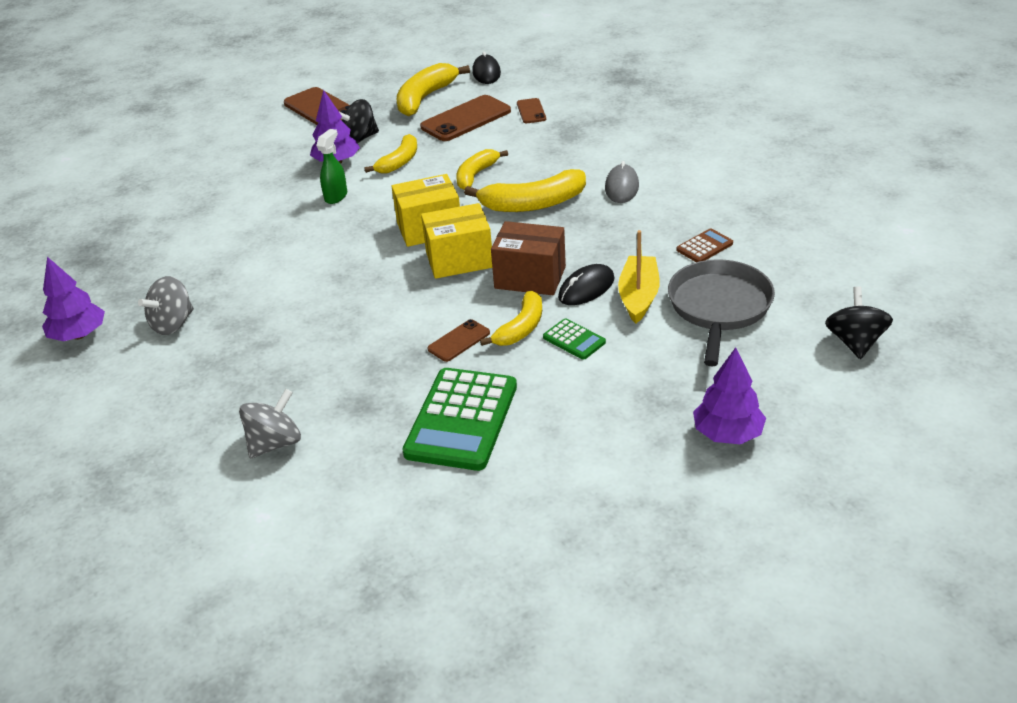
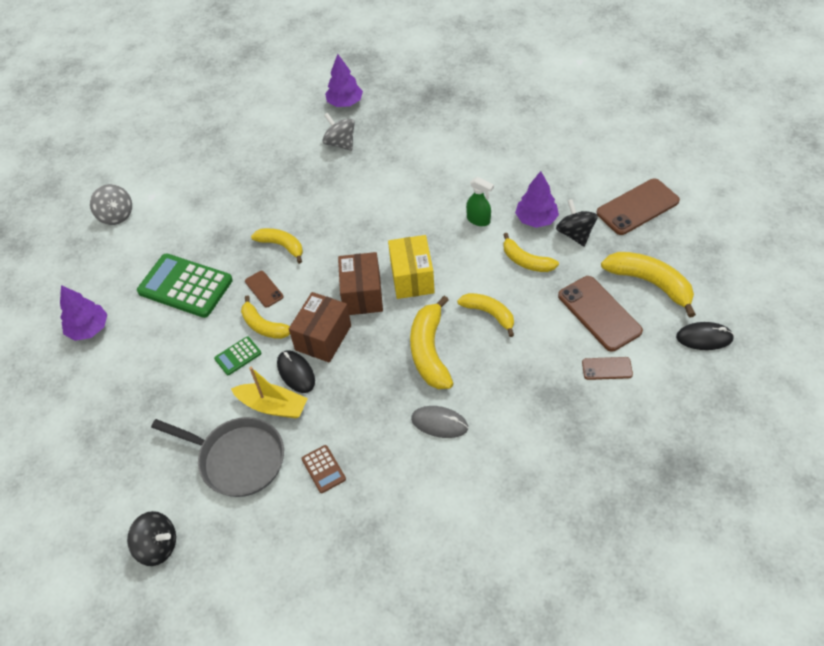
camera: 100 degrees right, 15 degrees up
grey spinning top [239,389,301,458] -> grey spinning top moved to [90,184,132,225]
yellow box [421,203,492,279] -> brown box [338,252,383,315]
purple tree [693,347,766,444] -> purple tree moved to [60,285,108,341]
none -> yellow banana [251,228,303,264]

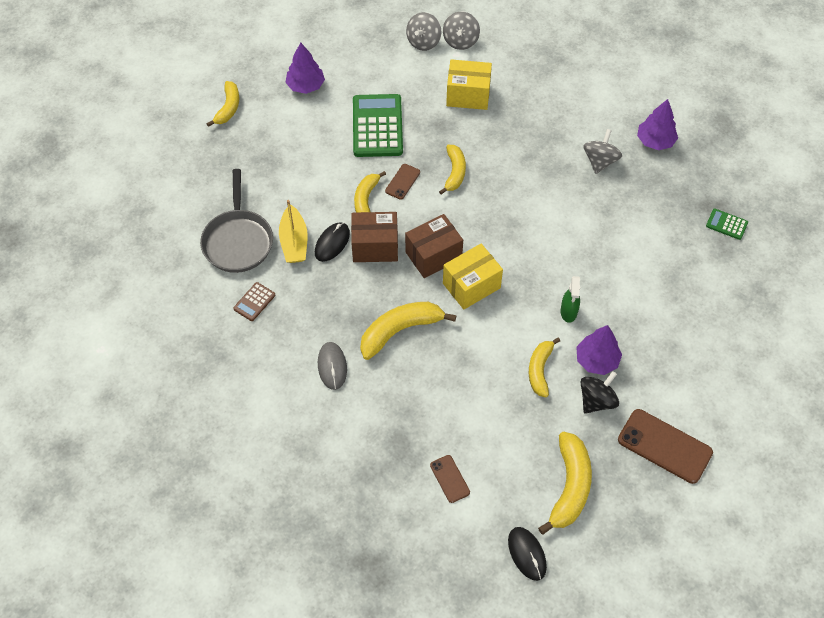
camera: 60 degrees right, 5 degrees up
black spinning top [127,511,176,566] -> none
green calculator [214,336,261,375] -> green calculator moved to [706,209,748,240]
yellow banana [457,293,514,337] -> yellow banana moved to [206,81,239,127]
brown phone [558,276,643,352] -> none
none -> grey spinning top [443,12,480,50]
none -> yellow box [446,59,492,110]

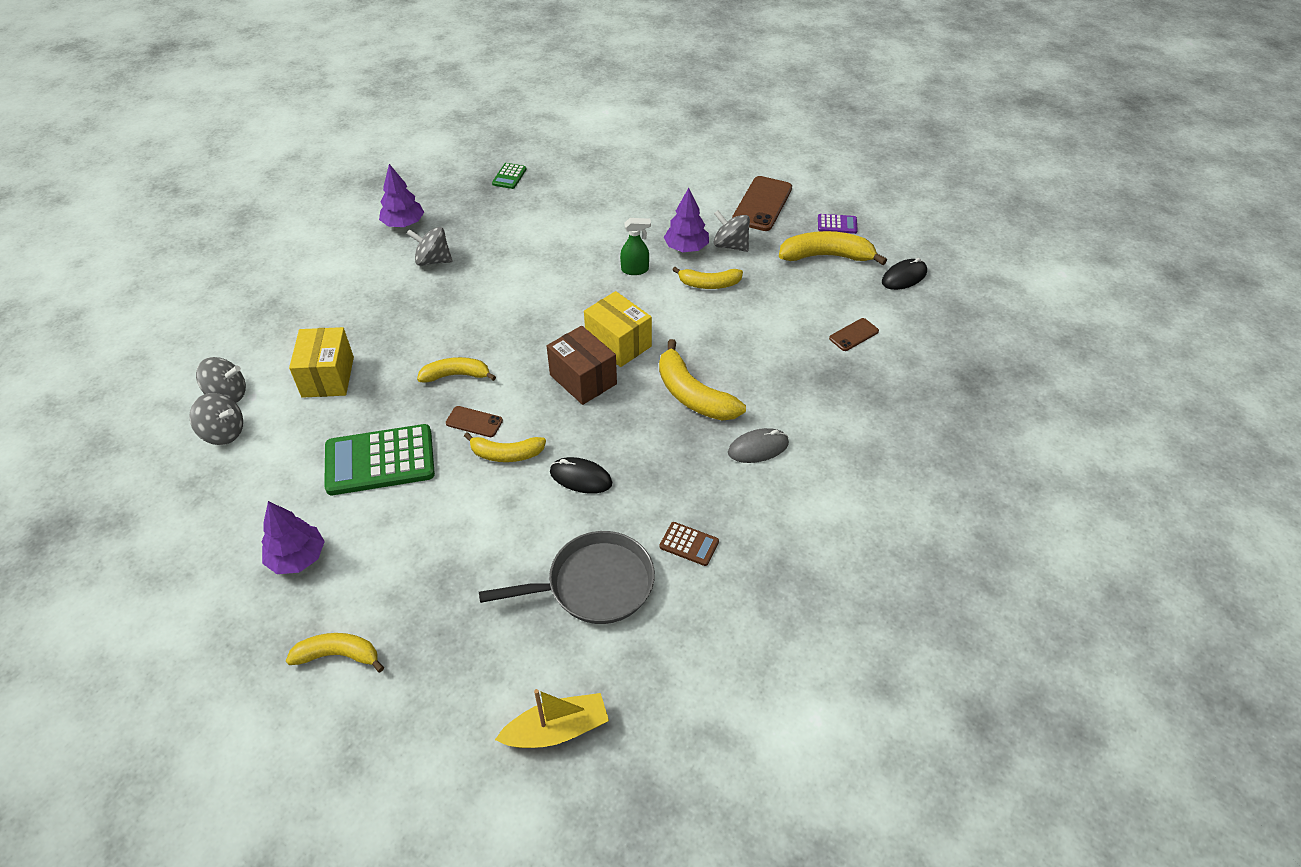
camera: 100 degrees left, 10 degrees down
yellow boat [279,200,308,263] -> yellow boat moved to [495,689,609,748]
brown box [351,212,398,262] -> none
black spinning top [580,371,619,414] -> grey spinning top [713,210,750,252]
none -> purple calculator [818,214,858,234]

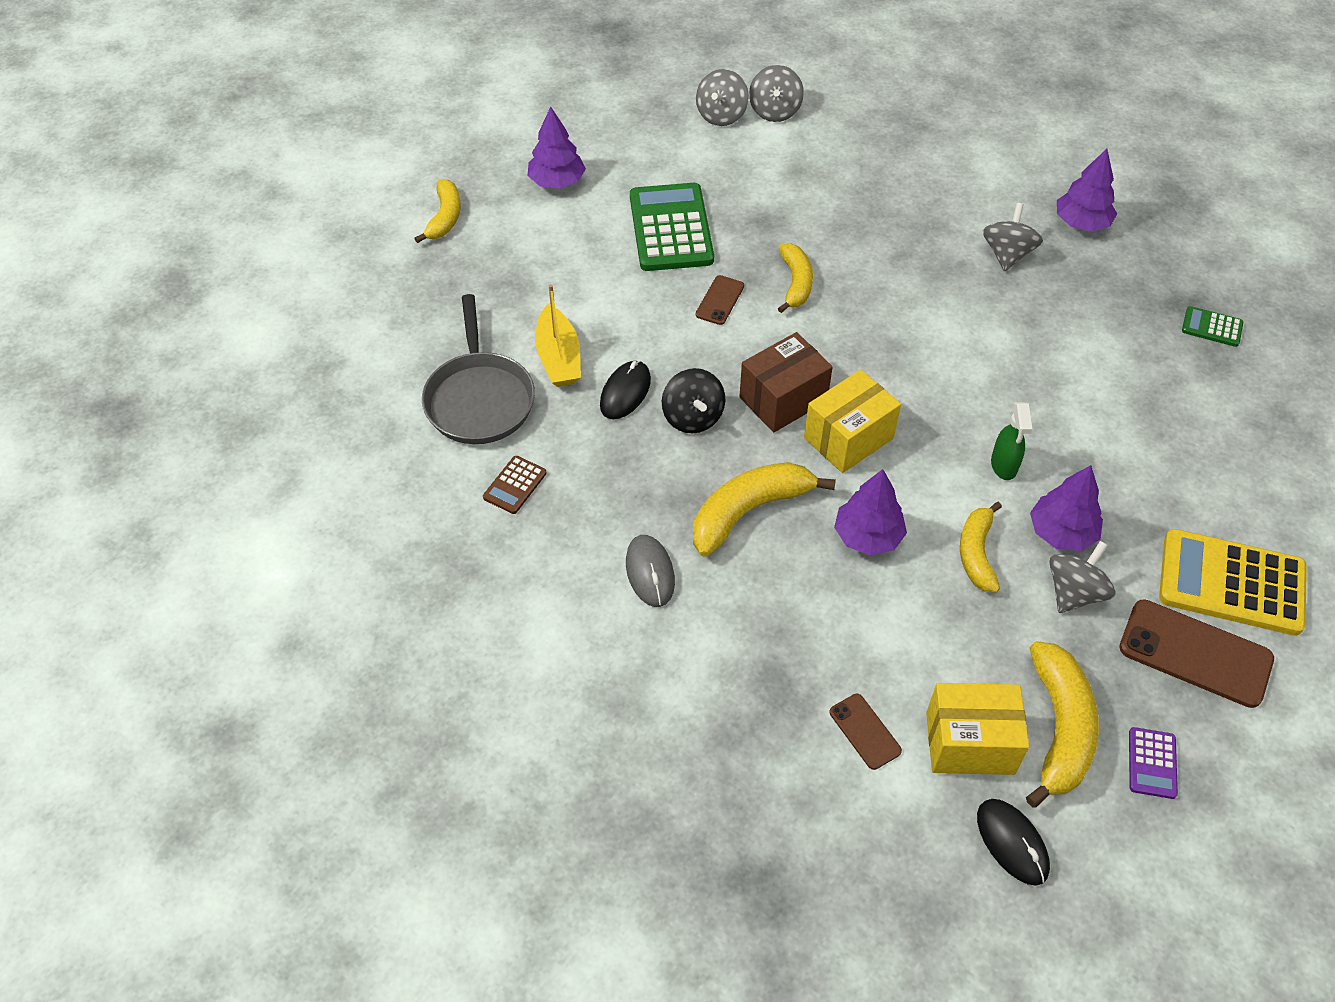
camera: 95 degrees right, 5 degrees up
yellow box [289,327,354,398] -> yellow box moved to [926,683,1029,775]
yellow banana [464,432,546,462] -> none
yellow boat [495,689,609,748] -> yellow boat moved to [535,284,581,387]
none -> black spinning top [662,368,725,434]
none -> purple tree [834,469,907,556]
none -> yellow calculator [1159,529,1307,636]

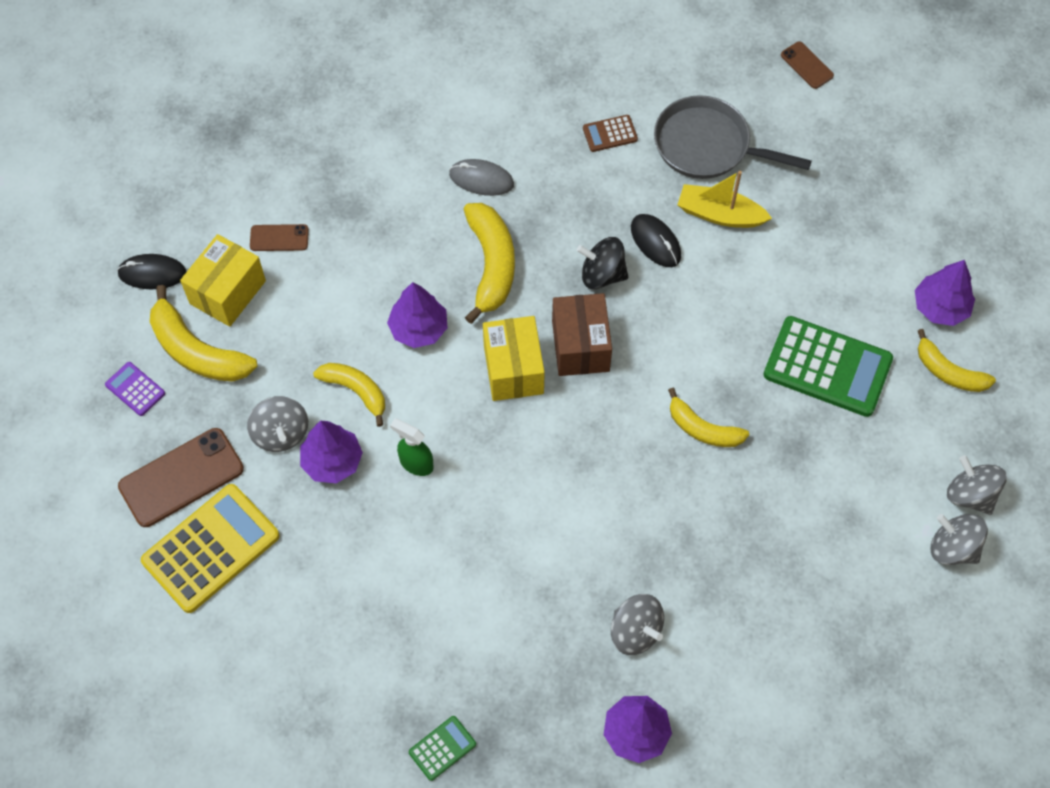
camera: 120 degrees right, 10 degrees up
yellow banana [414,179,461,243] -> yellow banana moved to [918,329,996,392]
brown calculator [483,456,547,514] -> brown calculator turned 75 degrees counterclockwise [583,115,638,152]
brown phone [696,275,744,325] -> brown phone moved to [781,41,834,89]

